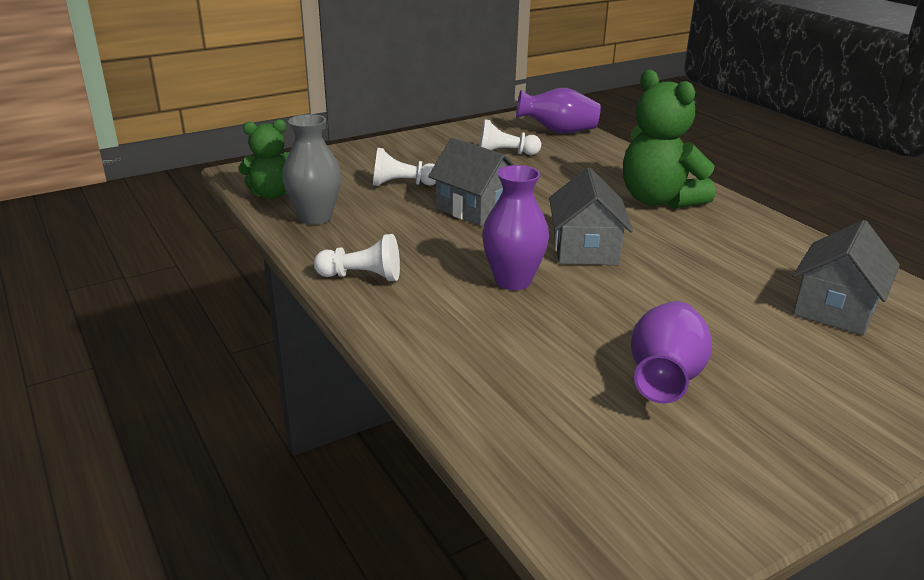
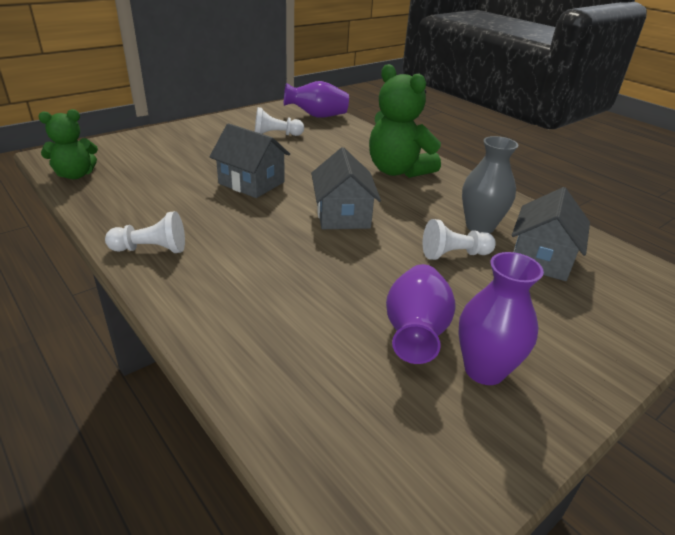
camera: 10 degrees left, 5 degrees up
grey vase [283,114,341,225] -> grey vase moved to [462,136,518,234]
white pawn [373,148,436,186] -> white pawn moved to [423,219,496,260]
purple vase [482,165,549,290] -> purple vase moved to [458,252,544,385]

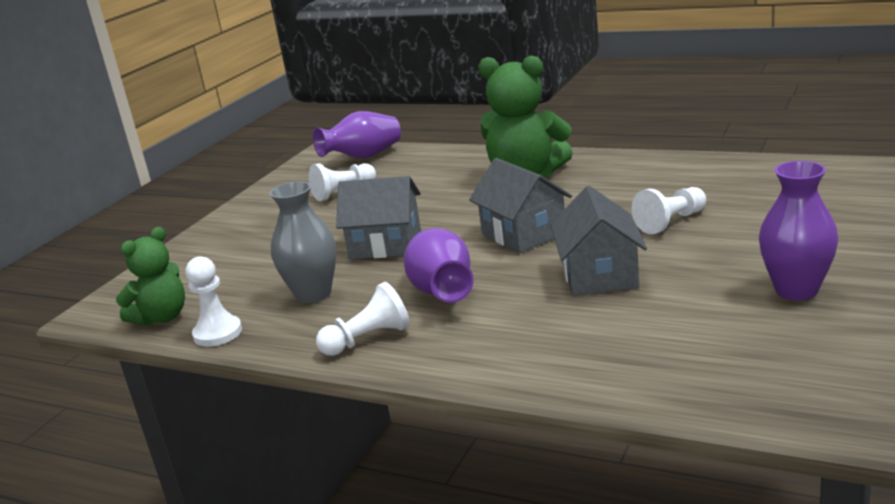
camera: 20 degrees left, 10 degrees down
purple vase [386,264,456,364] -> purple vase moved to [404,228,474,303]
grey vase [462,136,518,234] -> grey vase moved to [270,181,336,303]
grey house [512,187,590,281] -> grey house moved to [551,186,647,296]
none -> white pawn [186,256,242,347]

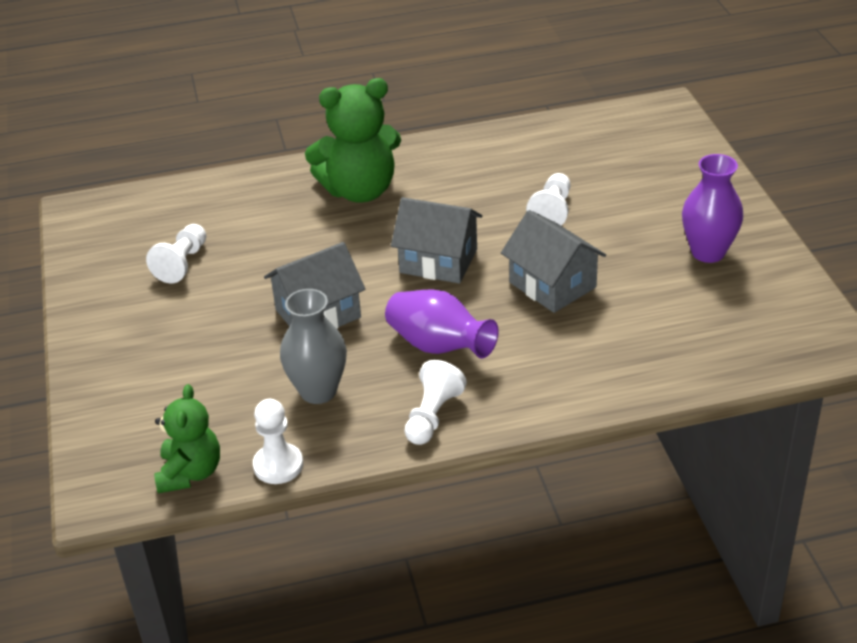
camera: 40 degrees left, 15 degrees up
purple vase [313,111,401,158] -> none

